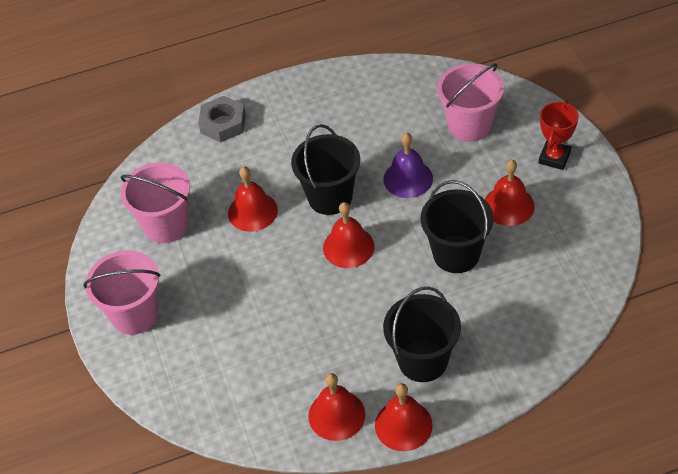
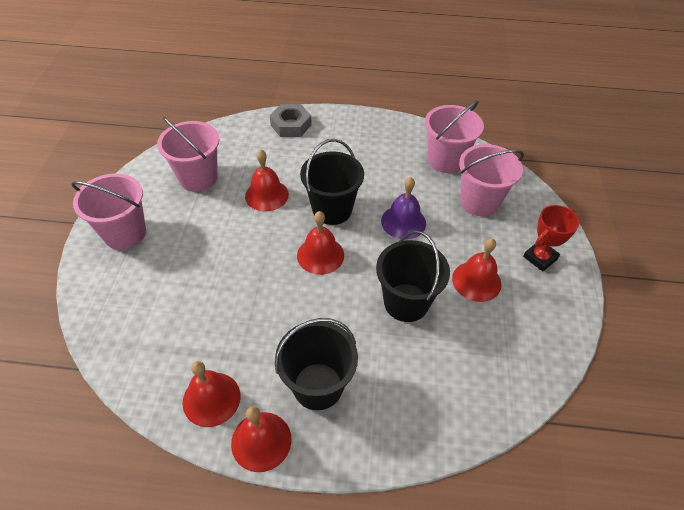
camera: 20 degrees right, 0 degrees up
none -> pink bucket [425,101,484,173]

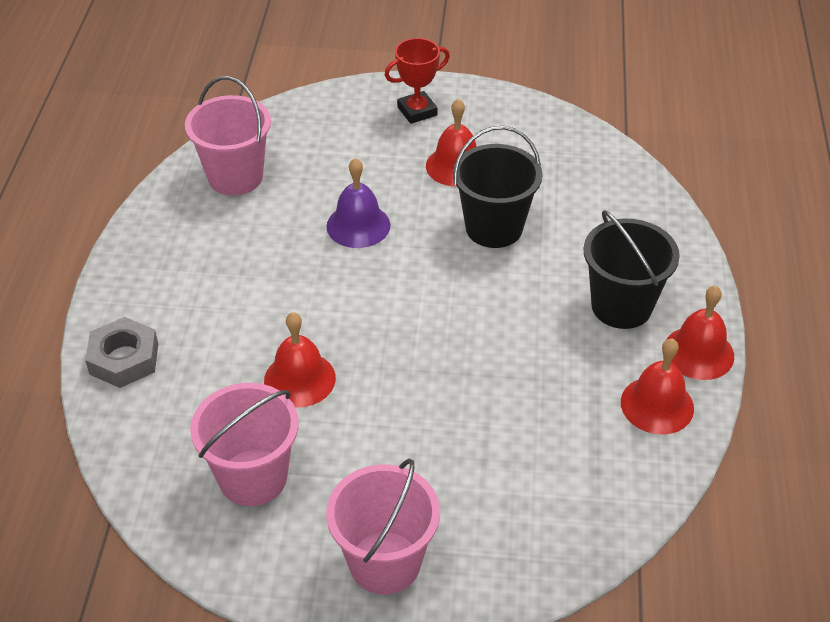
camera: 90 degrees left, 5 degrees down
red bell [297,211,344,275] -> none
black bucket [300,139,364,225] -> none
pink bucket [459,144,524,216] -> none
red trophy [523,205,579,271] -> red trophy turned 75 degrees counterclockwise [385,38,450,124]

